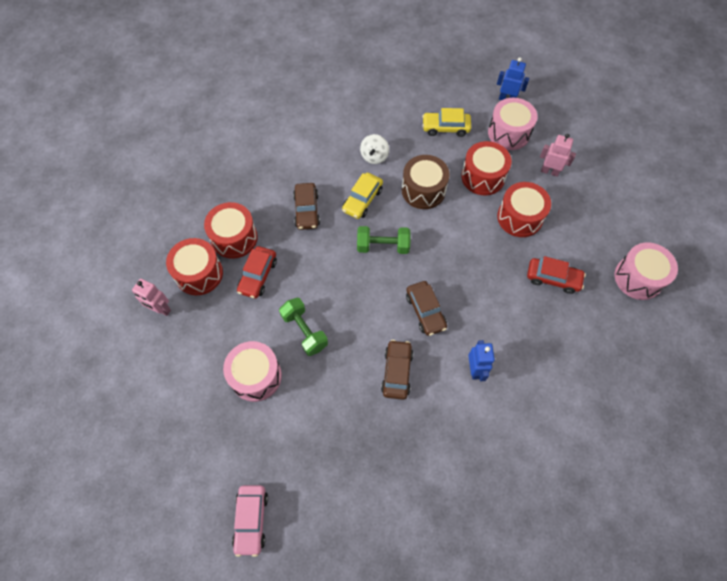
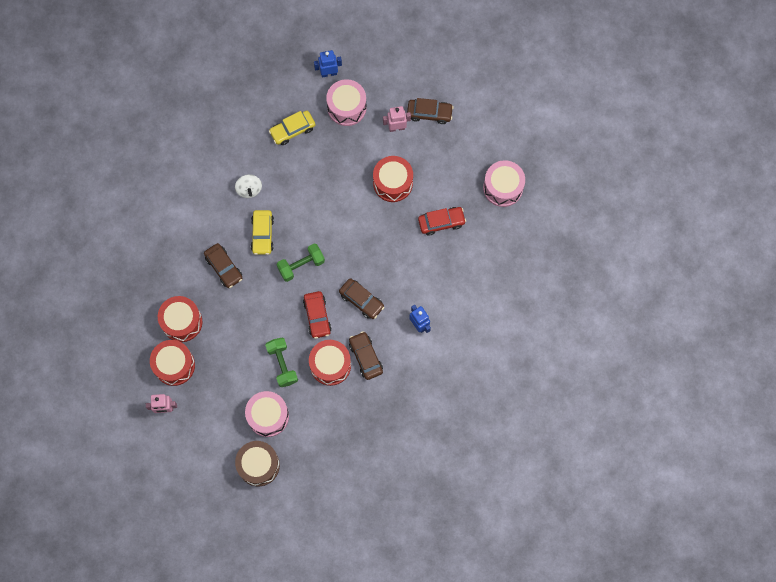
camera: 30 degrees left, 10 degrees up
pink car [232,485,268,557] -> none
red car [237,246,277,299] -> red car moved to [303,291,332,339]
green dumbbell [279,298,328,356] -> green dumbbell turned 45 degrees clockwise [265,338,298,387]
brown drum [402,155,450,209] -> brown drum moved to [235,441,280,486]
red drum [461,141,512,195] -> red drum moved to [309,340,351,386]
none -> brown car [407,98,454,124]

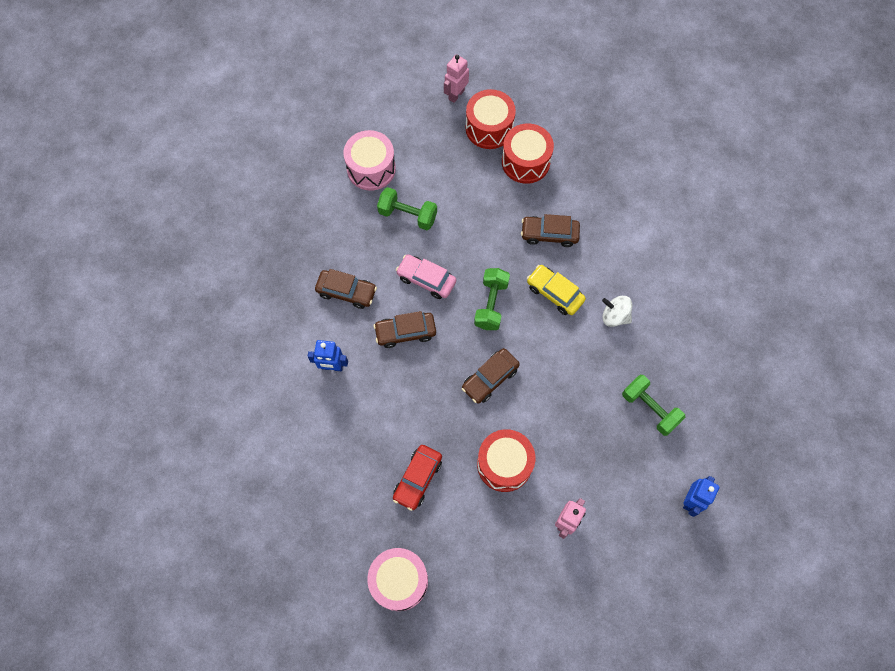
camera: 130 degrees right, 5 degrees down
brown drum [235,441,280,486] -> none
yellow car [269,111,315,145] -> green dumbbell [622,375,685,436]
red car [303,291,332,339] -> pink car [396,254,456,299]
red drum [309,340,351,386] -> none
pink drum [326,79,367,126] -> none
brown car [407,98,454,124] -> brown car moved to [462,348,520,404]

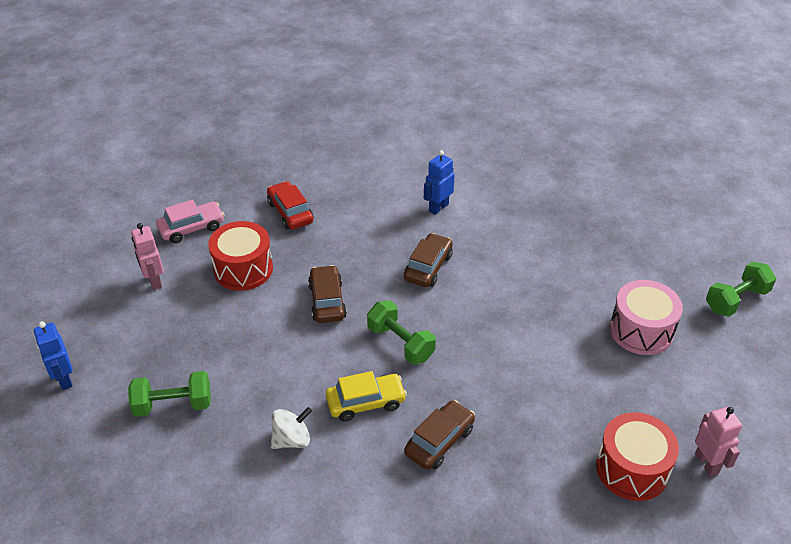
camera: 125 degrees right, 25 degrees down
brown car [315,269,377,309] -> none
pink drum [367,548,428,611] -> none
green dumbbell [377,187,437,230] -> green dumbbell moved to [706,262,776,317]
pink car [396,254,456,299] -> pink car moved to [156,199,225,243]
red drum [502,124,554,184] -> none

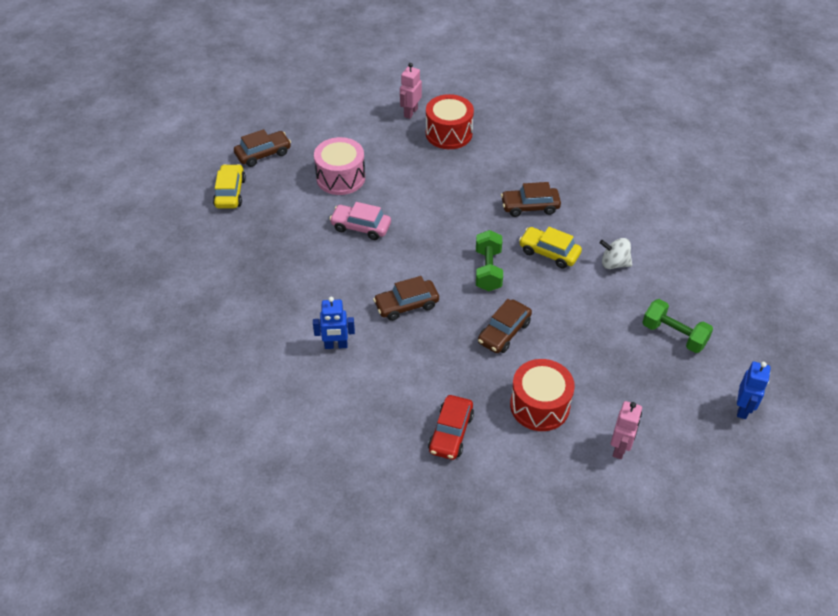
camera: 135 degrees left, 5 degrees up
pink car [156,199,225,243] -> pink car moved to [329,202,391,240]
green dumbbell [706,262,776,317] -> brown car [234,129,291,167]
none -> yellow car [213,164,246,208]

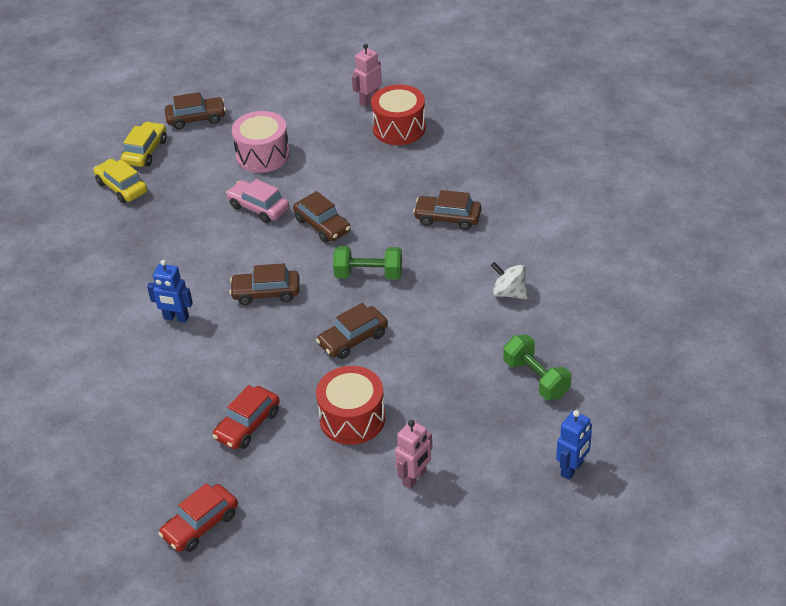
camera: 20 degrees right, 5 degrees down
green dumbbell [476,230,503,291] -> green dumbbell turned 75 degrees clockwise [333,246,402,279]
yellow car [519,227,582,269] -> yellow car moved to [93,159,147,203]
none -> red car [158,483,238,552]
none -> brown car [293,191,351,243]

